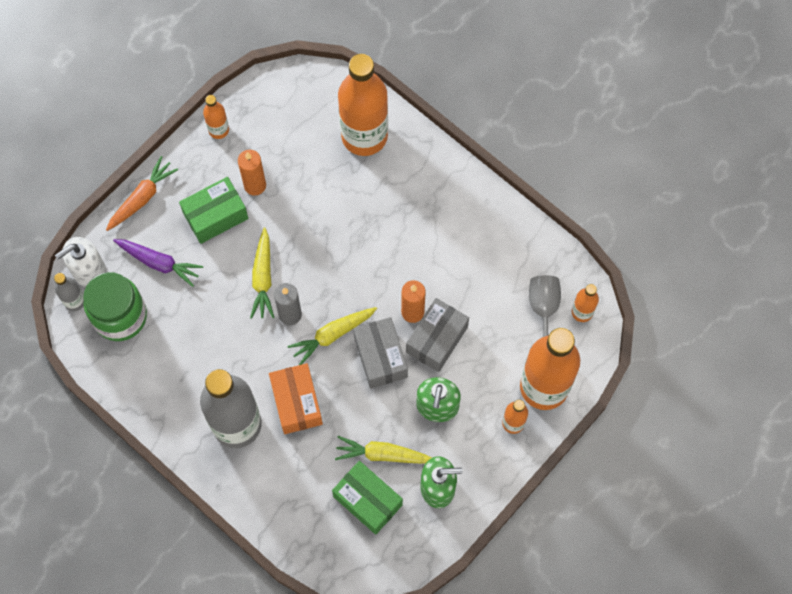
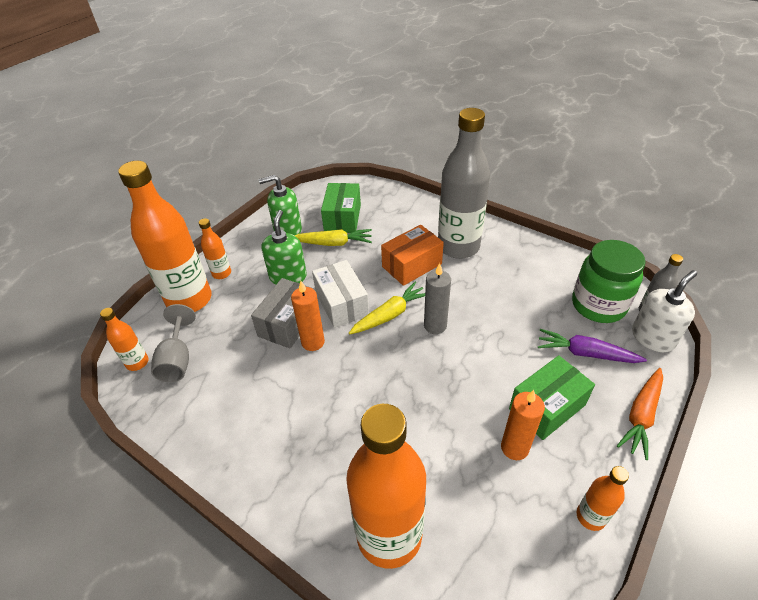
camera: 175 degrees right, 25 degrees down
yellow carrot [250,228,274,319] -> none
orange box [269,363,323,434] -> orange box turned 75 degrees clockwise [381,225,444,286]
green box [332,461,403,535] -> green box turned 60 degrees clockwise [321,183,361,233]
grey box [353,317,408,389] -> white box [312,260,369,328]

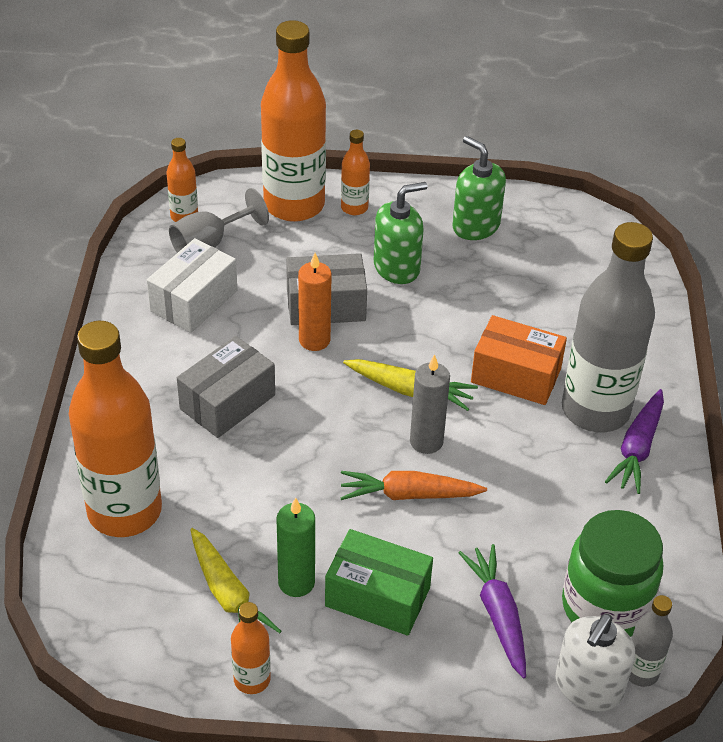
camera: 55 degrees right, 0 degrees up
yellow carrot [294,229,372,246] -> yellow carrot moved to [190,528,281,633]
white box [312,260,369,328] -> white box moved to [147,238,237,333]
green box [321,183,361,233] -> none
orange candle [501,390,545,460] -> green candle [276,497,315,597]
orange carrot [617,368,663,460] -> orange carrot moved to [341,471,487,500]
white soap dispenser [632,270,697,352] -> white soap dispenser turned 105 degrees clockwise [556,614,635,712]
none -> grey box [177,336,275,438]
none -> purple carrot [605,389,664,494]

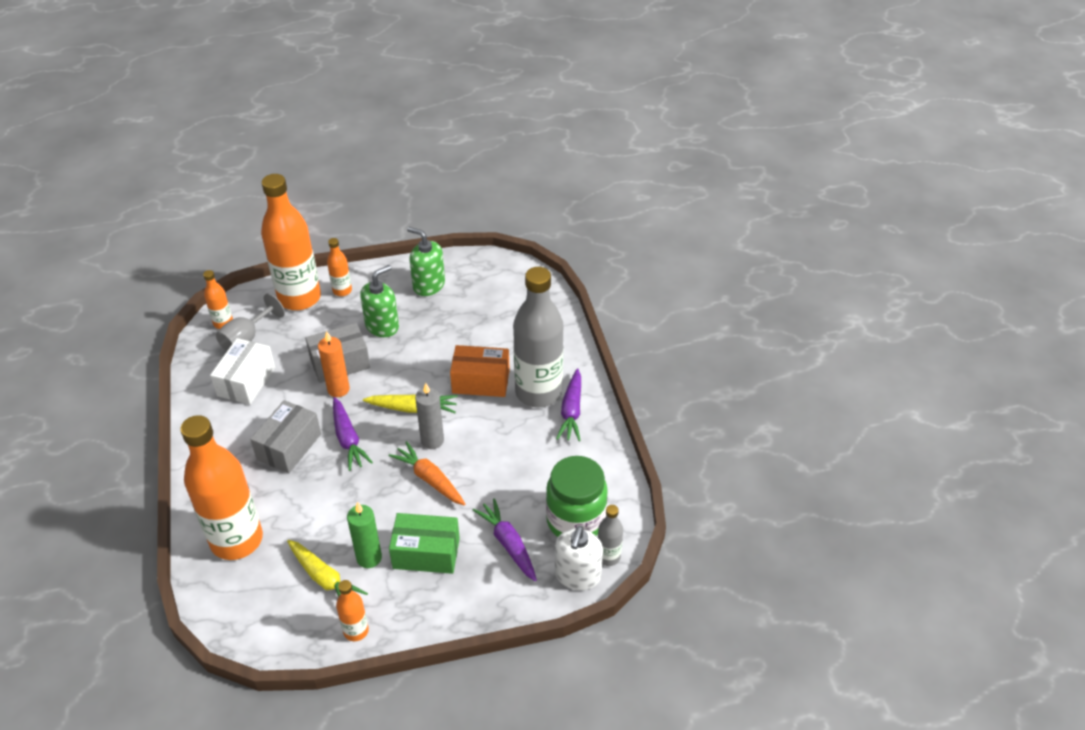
camera: 15 degrees left, 0 degrees up
orange carrot [341,471,487,500] -> orange carrot turned 60 degrees clockwise [389,441,465,505]
none -> purple carrot [333,397,373,471]

